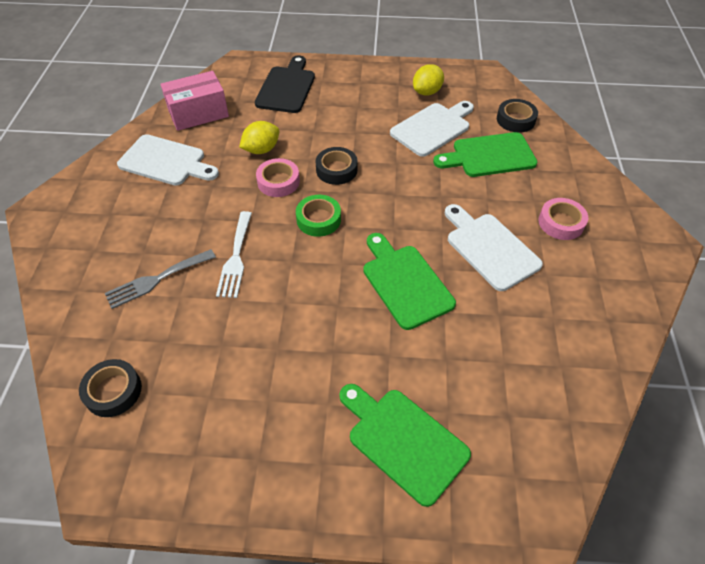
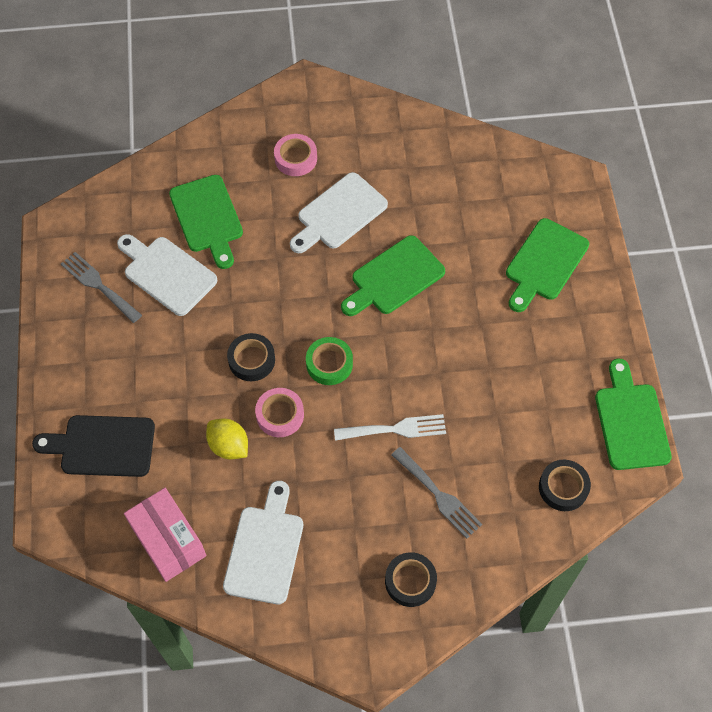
camera: 100 degrees left, 10 degrees up
yellow lemon [413,64,444,96] -> grey fork [61,252,142,323]
black tape [497,99,538,133] -> black tape moved to [385,552,437,607]
none -> green cutting board [595,359,672,470]

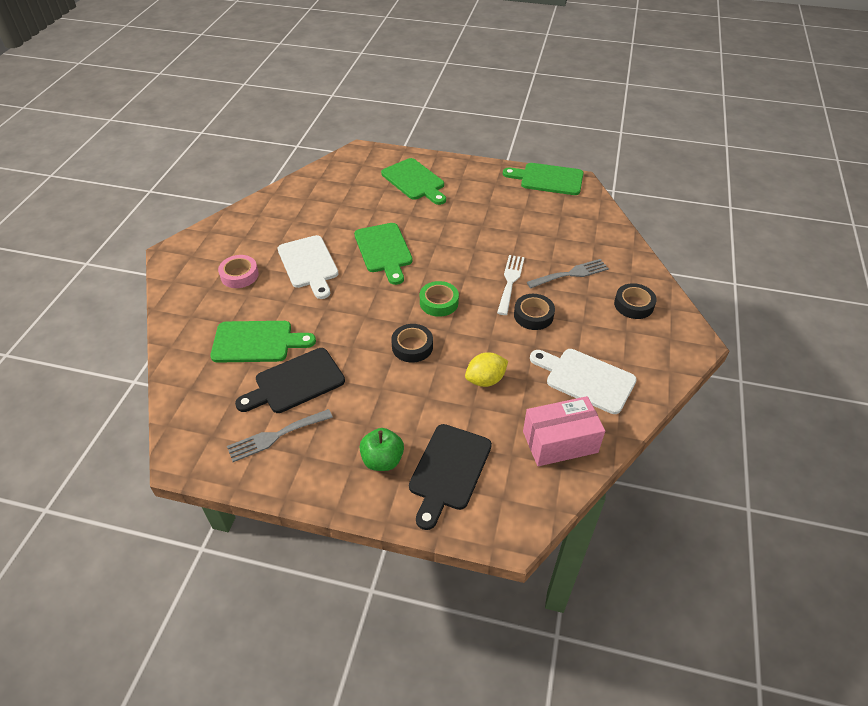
camera: 70 degrees left, 15 degrees down
white cutting board [117,234,217,316] -> black cutting board [235,348,345,413]
pink tape [255,388,304,437] -> none
black tape [539,460,591,511] -> black tape moved to [514,294,555,330]
none -> green apple [360,428,404,471]

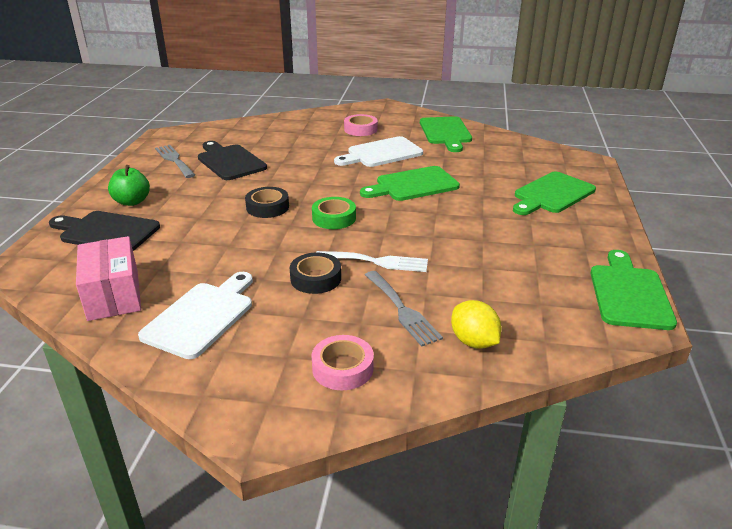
camera: 85 degrees right, 15 degrees down
green cutting board [210,321,316,363] -> green cutting board moved to [420,116,472,152]
yellow lemon [465,352,508,387] -> yellow lemon moved to [451,300,501,349]
black tape [614,283,657,319] -> pink tape [311,335,374,390]

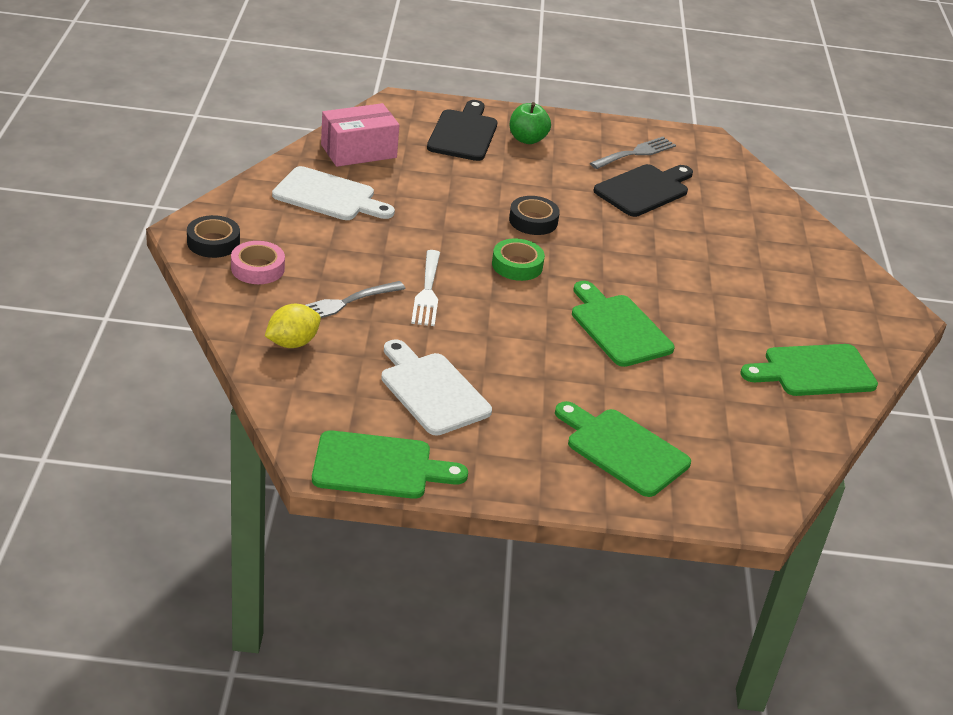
camera: 80 degrees right, 5 degrees up
black tape [290,253,341,294] -> black tape moved to [187,215,240,258]
white cutting board [334,136,423,167] -> white cutting board moved to [381,339,492,436]
pink tape [344,114,378,136] -> none

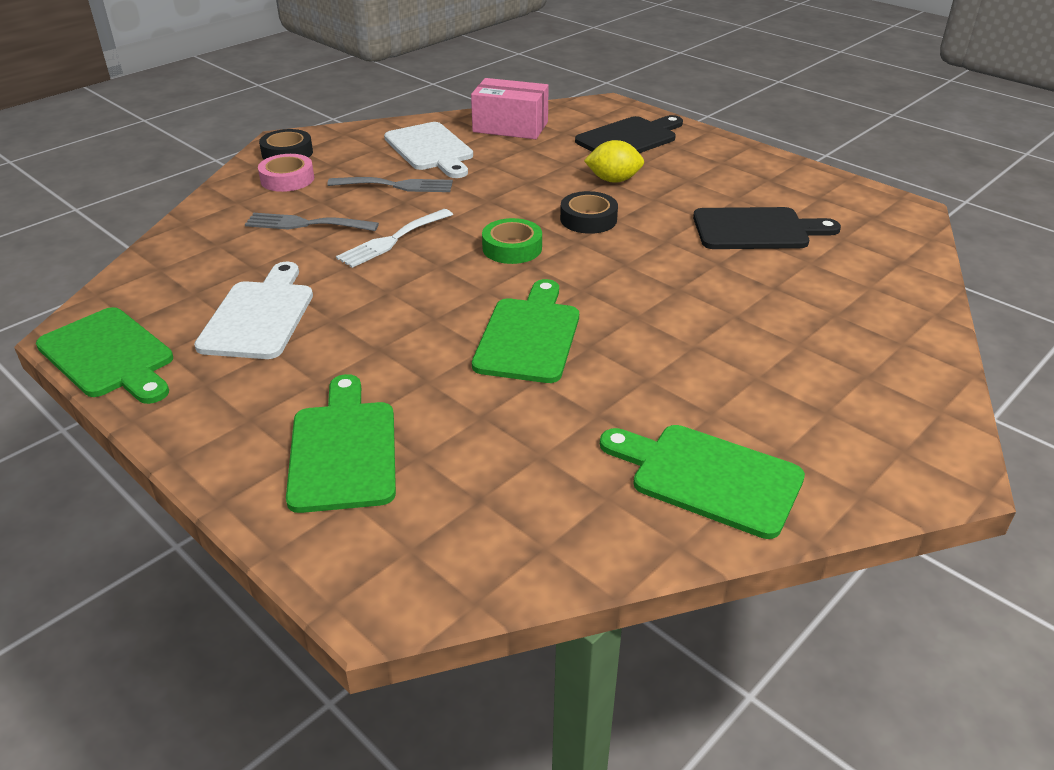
camera: 45 degrees right, 0 degrees up
yellow lemon [265,304,321,348] -> yellow lemon moved to [584,140,644,183]
green apple [510,102,551,144] -> none
grey fork [590,137,676,169] -> grey fork moved to [327,177,453,192]

